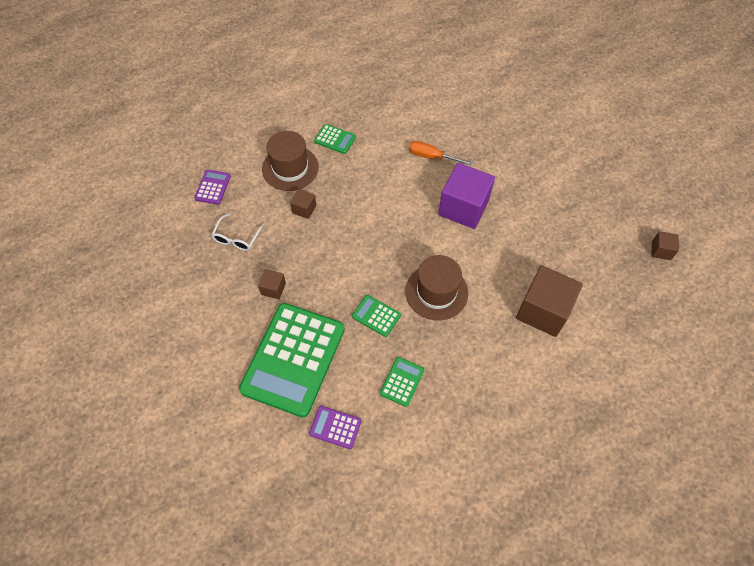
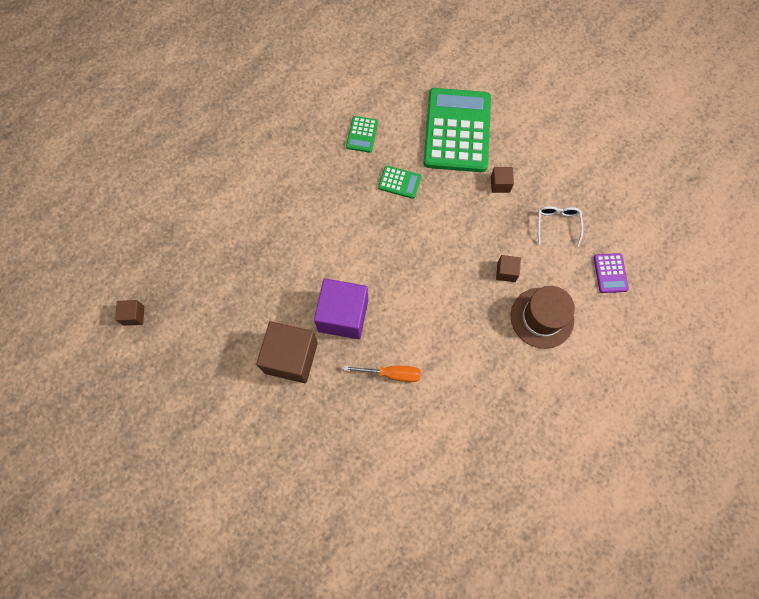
camera: 165 degrees right, 10 degrees up
purple calculator [309,406,361,449] -> none
green calculator [314,124,356,154] -> none
brown hat [405,255,468,320] -> none
brown cube [516,265,583,337] -> brown cube moved to [256,321,318,383]

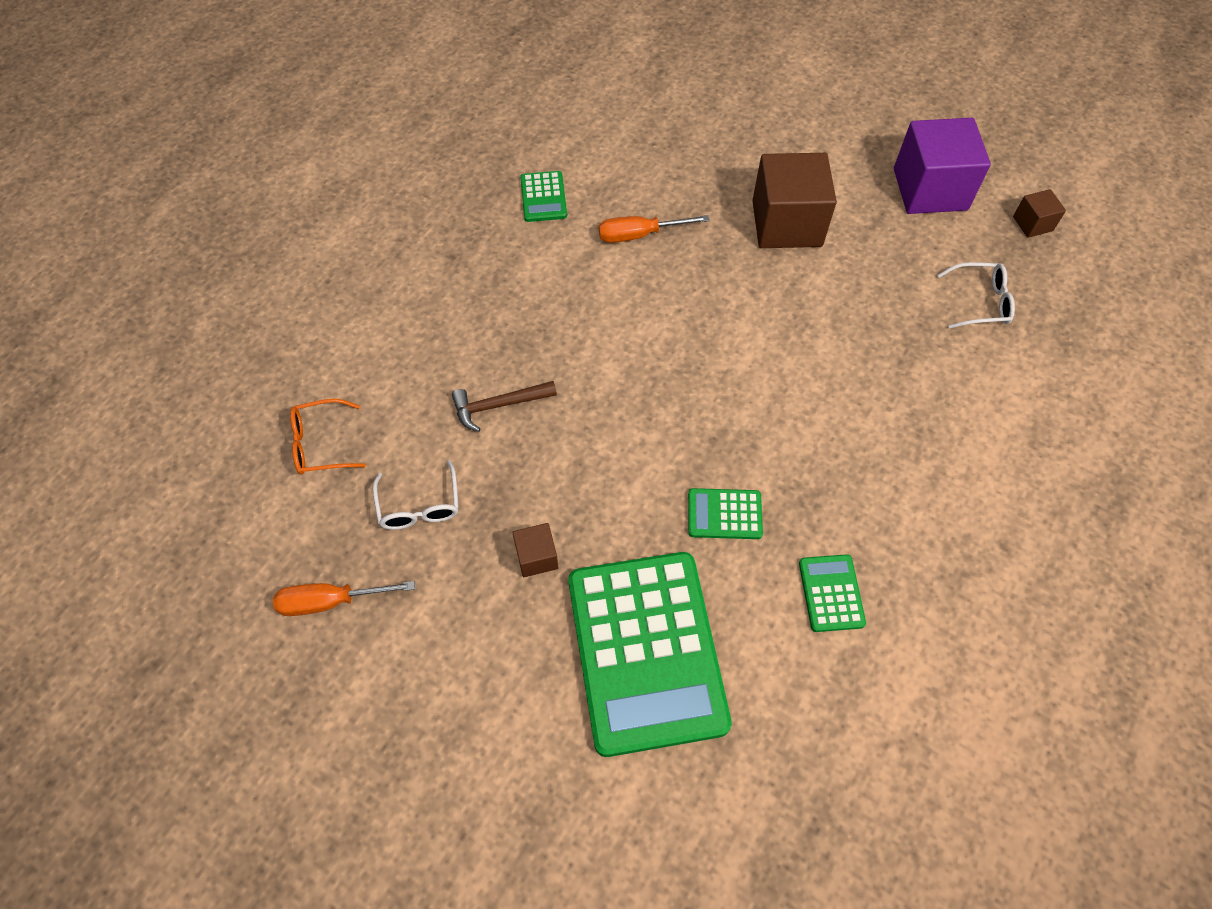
camera: 165 degrees right, 10 degrees down
purple cube [314,278,368,339] -> purple cube moved to [894,118,991,214]
brown cube [496,255,521,282] -> brown hammer [452,381,557,432]
brown hat [511,286,575,349] -> none
purple calculator [593,253,629,293] -> orange glasses [290,399,366,474]
none -> orange screwdriver [273,581,415,616]
none -> green calculator [520,171,567,222]
none -> white glasses [937,262,1015,329]

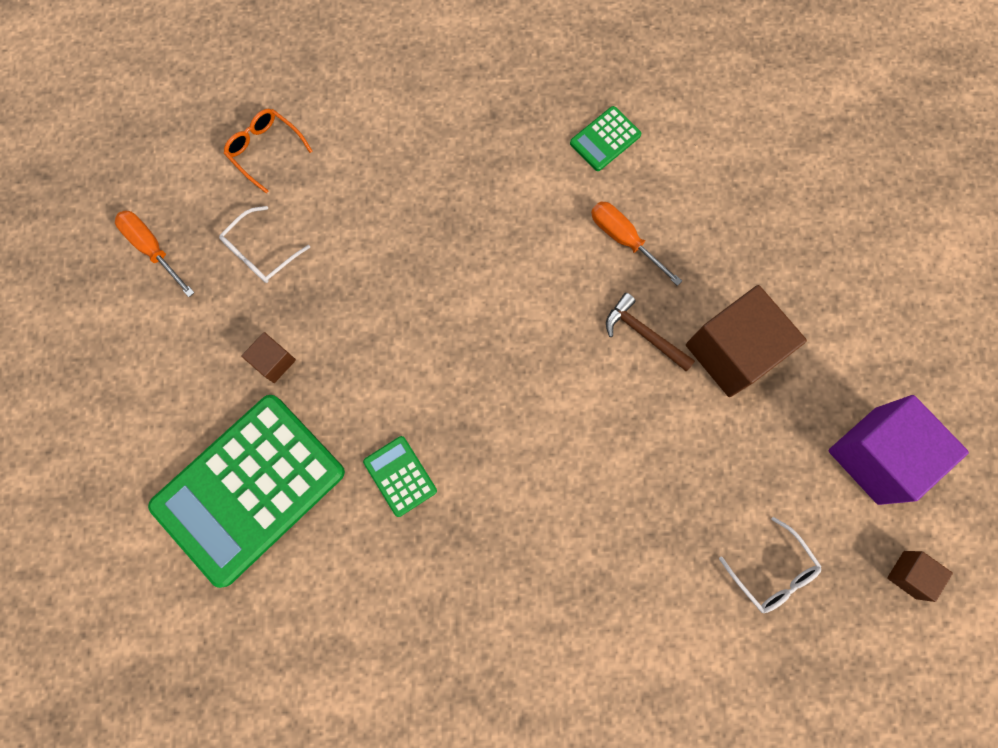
camera: 55 degrees right, 15 degrees up
brown hammer [452,381,557,432] -> brown hammer moved to [606,293,695,372]
green calculator [799,554,866,632] -> none

